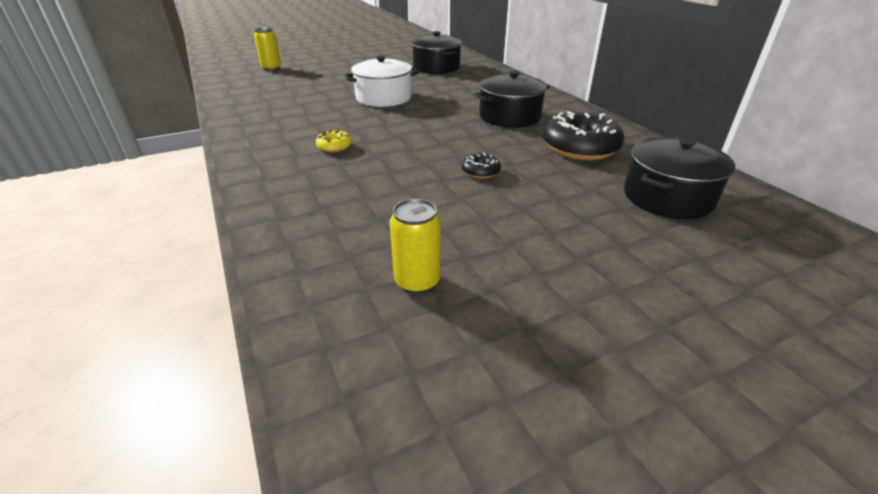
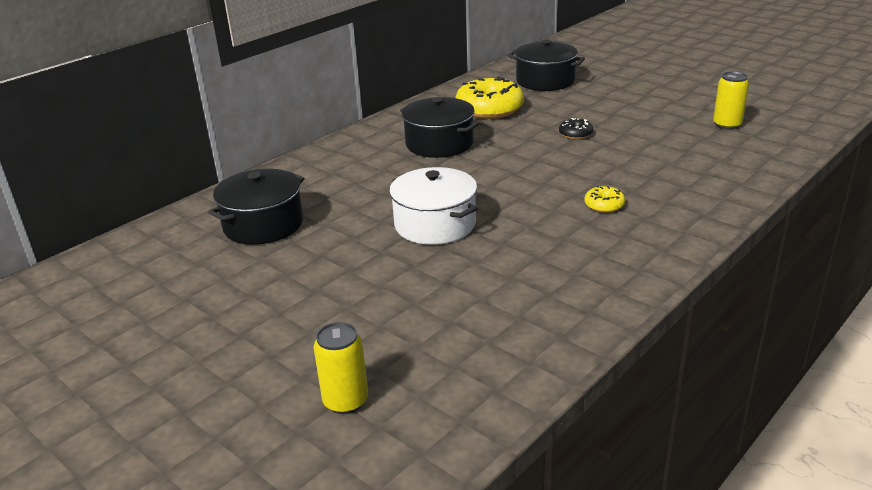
camera: 110 degrees left, 5 degrees down
black donut [543,111,624,160] -> yellow donut [455,77,524,119]

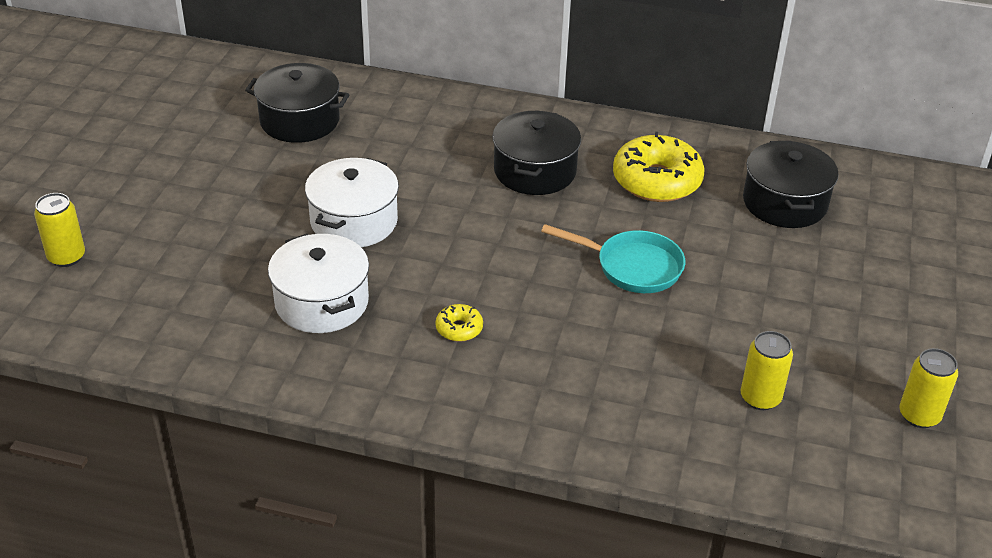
camera: 60 degrees right, 10 degrees up
black donut [559,118,593,140] -> turquoise pan [541,224,685,293]
none -> white pot [268,234,369,333]
none -> yellow can [899,348,958,428]

